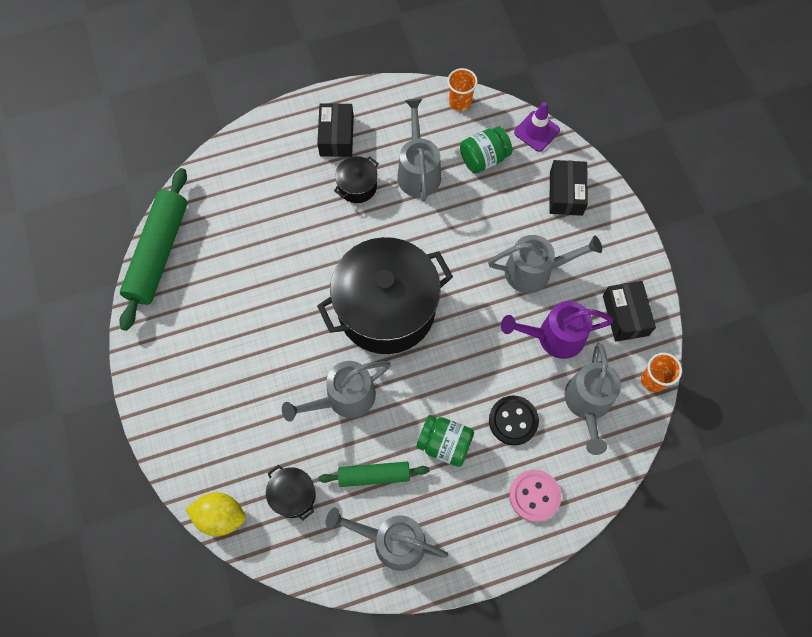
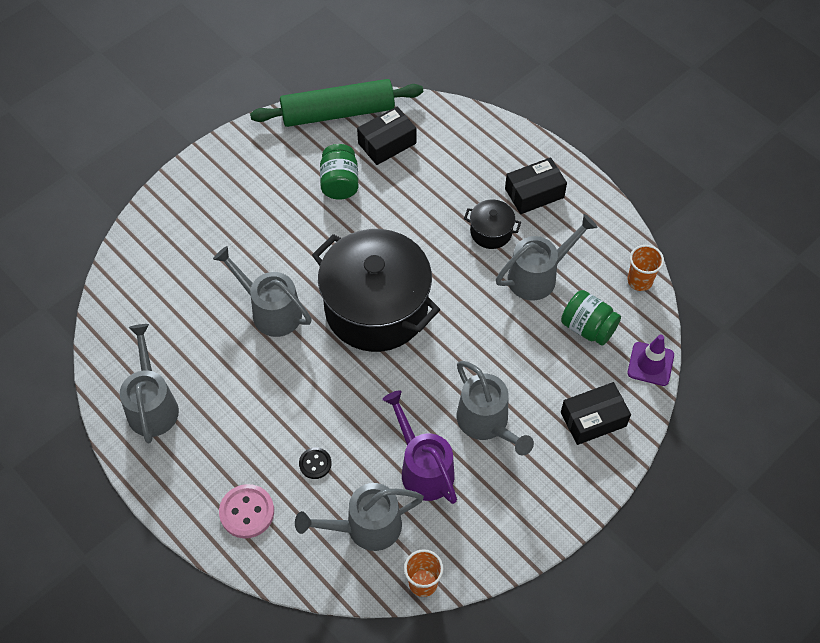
camera: 65 degrees right, 10 degrees down
yellow lemon [185,492,246,536] -> none
black pot [266,465,316,520] -> none
green rolling pin [318,462,429,487] -> none
green jar [417,415,474,467] -> green jar moved to [320,144,359,200]
black button [489,395,539,445] -> black button [299,447,332,479], size x0.61
black box [603,281,656,342] -> black box moved to [357,106,416,165]

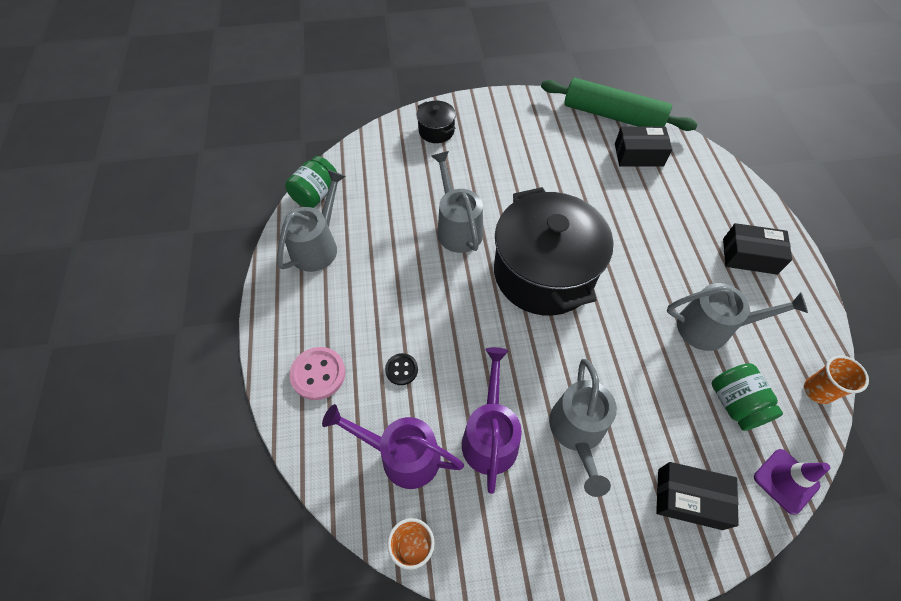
camera: 35 degrees right, 0 degrees up
grey watering can [295,483,424,551] -> purple watering can [322,404,464,489]
green jar [320,144,359,200] -> green jar moved to [285,156,337,208]
black pot [464,200,521,249] -> black pot moved to [416,101,456,143]

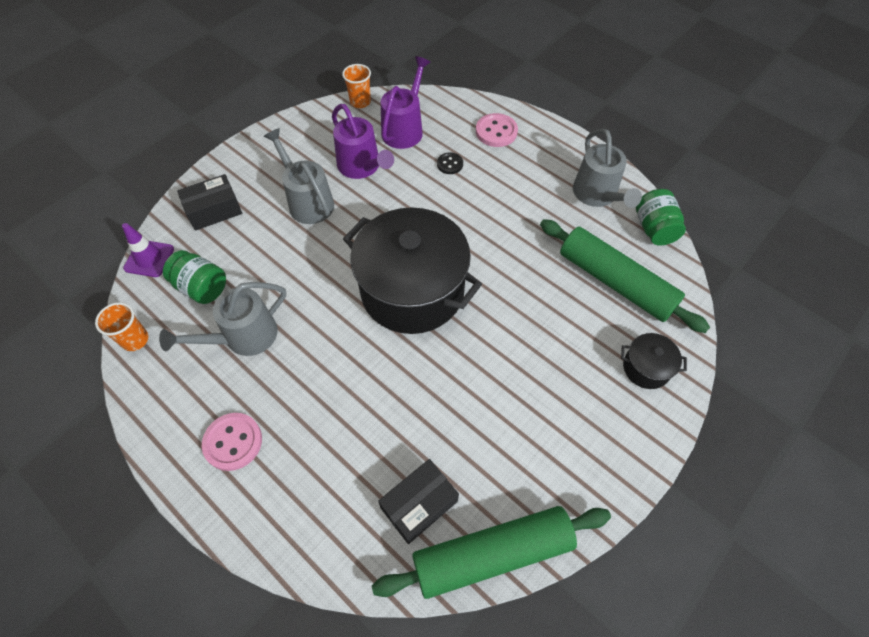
camera: 140 degrees right, 0 degrees up
purple watering can [322,404,464,489] -> purple watering can turned 45 degrees counterclockwise [381,56,430,149]
grey watering can [432,151,483,253] -> none
black box [723,223,792,275] -> pink button [202,413,262,471]
none -> green rolling pin [540,219,710,333]

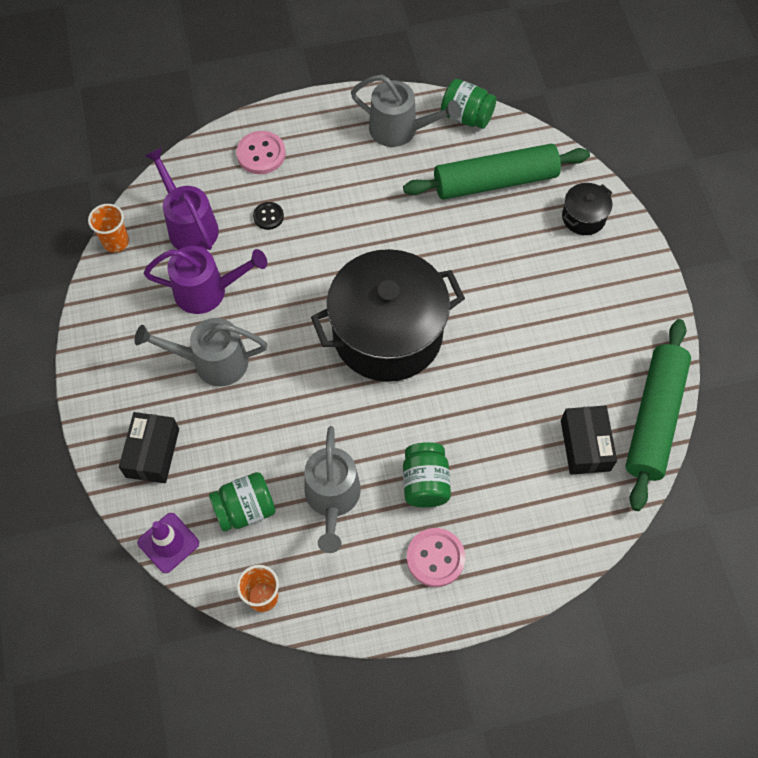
camera: 55 degrees left, 5 degrees up
none -> green jar [403,442,451,507]

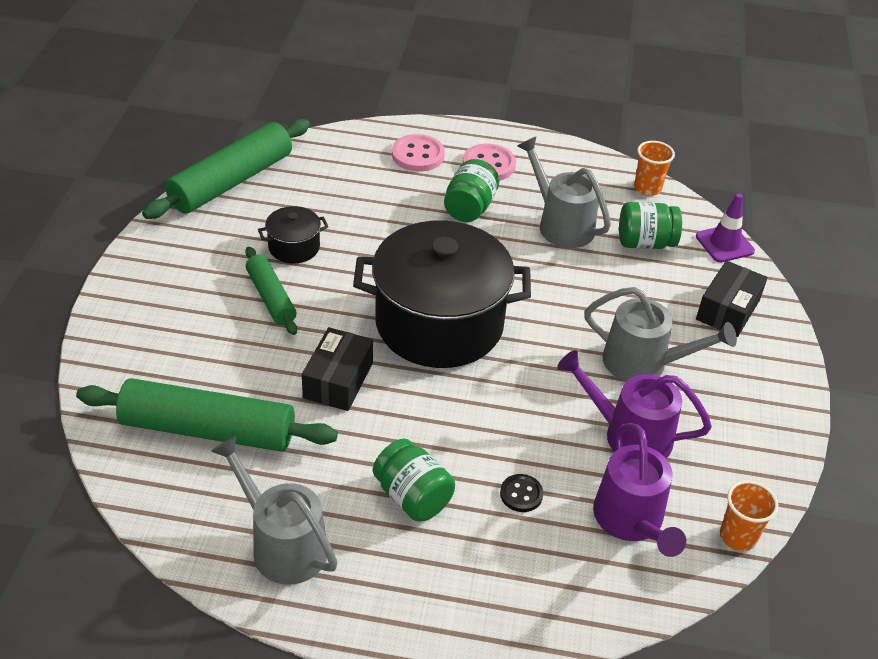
camera: 160 degrees left, 20 degrees down
pink button [236,131,285,174] -> pink button moved to [392,134,445,171]
grey watering can [304,426,361,553] -> grey watering can turned 60 degrees counterclockwise [517,137,611,248]
green jar [441,79,496,129] -> green jar moved to [373,439,455,522]
black box [561,405,617,475] -> black box moved to [302,327,373,411]
black pot [562,183,613,235] -> black pot moved to [258,206,328,263]
none -> green rolling pin [245,247,297,335]

